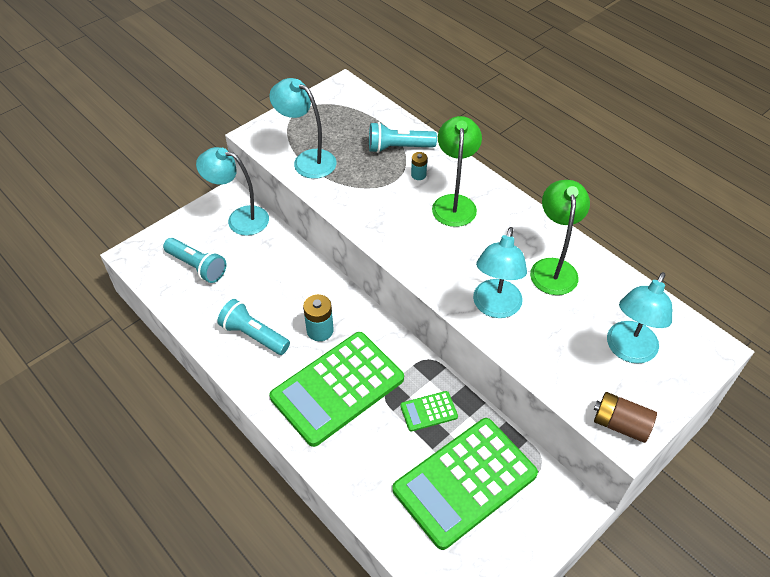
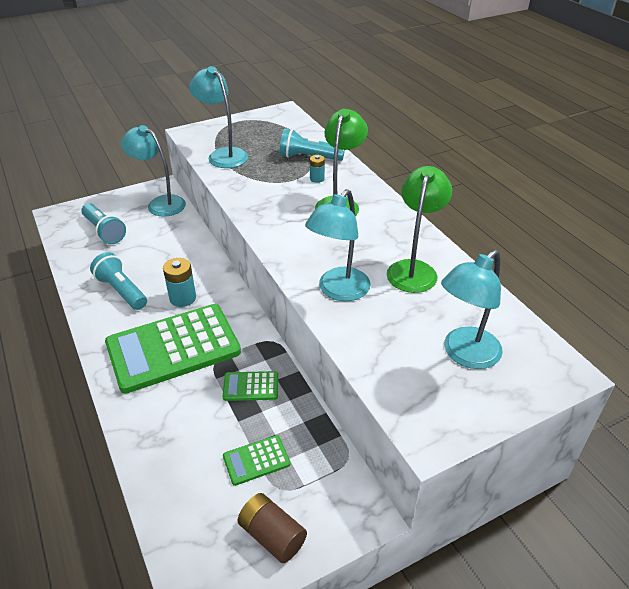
camera: 15 degrees right, 10 degrees down
green calculator [393,418,538,550] -> green calculator [223,435,290,486], size x0.42
brown battery [594,392,657,443] -> brown battery moved to [238,493,307,563]

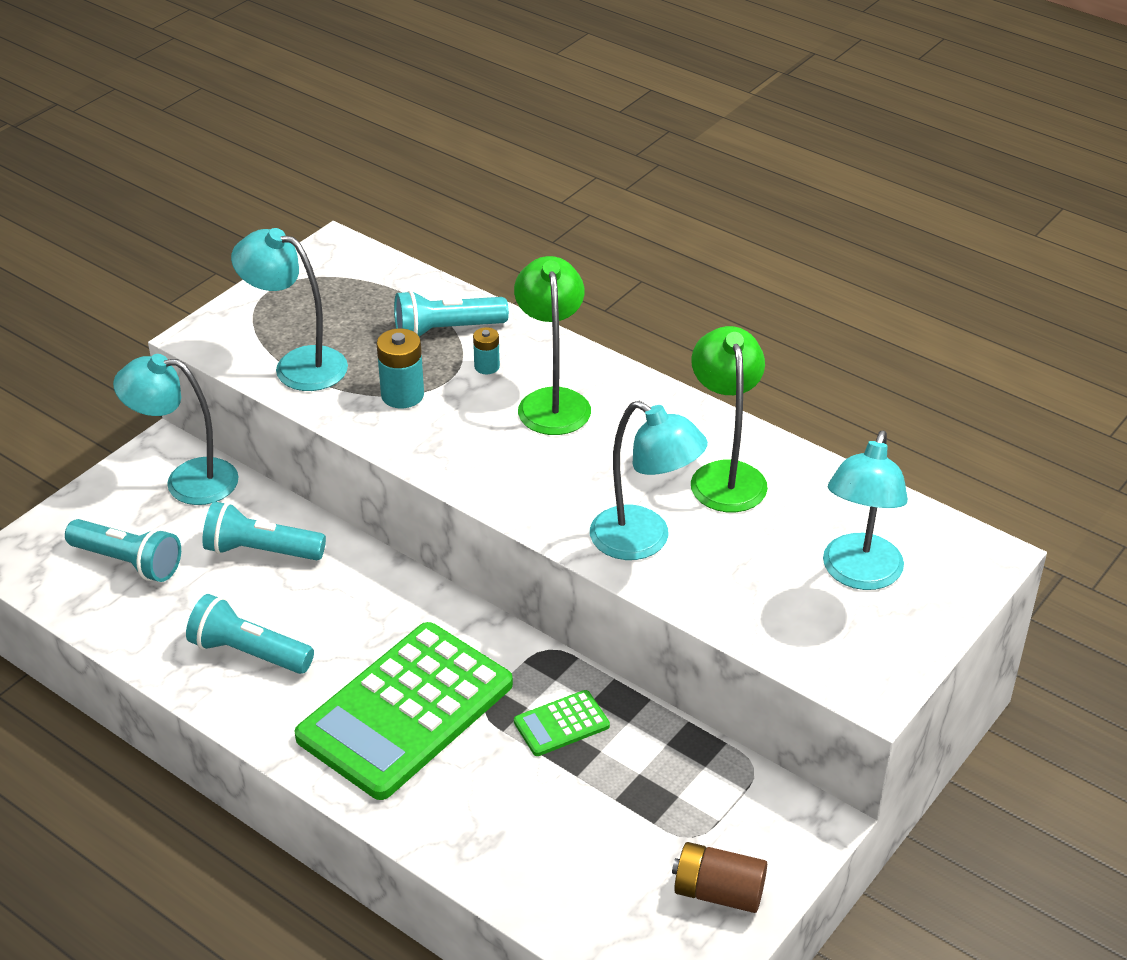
camera: 25 degrees left, 0 degrees up
turquoise battery [163,258,196,307] -> turquoise battery moved to [377,328,424,408]
green calculator [223,435,290,486] -> none
turquoise lamp [305,189,371,301] -> turquoise lamp turned 60 degrees counterclockwise [590,401,708,560]
none -> turquoise flashlight [202,501,326,560]

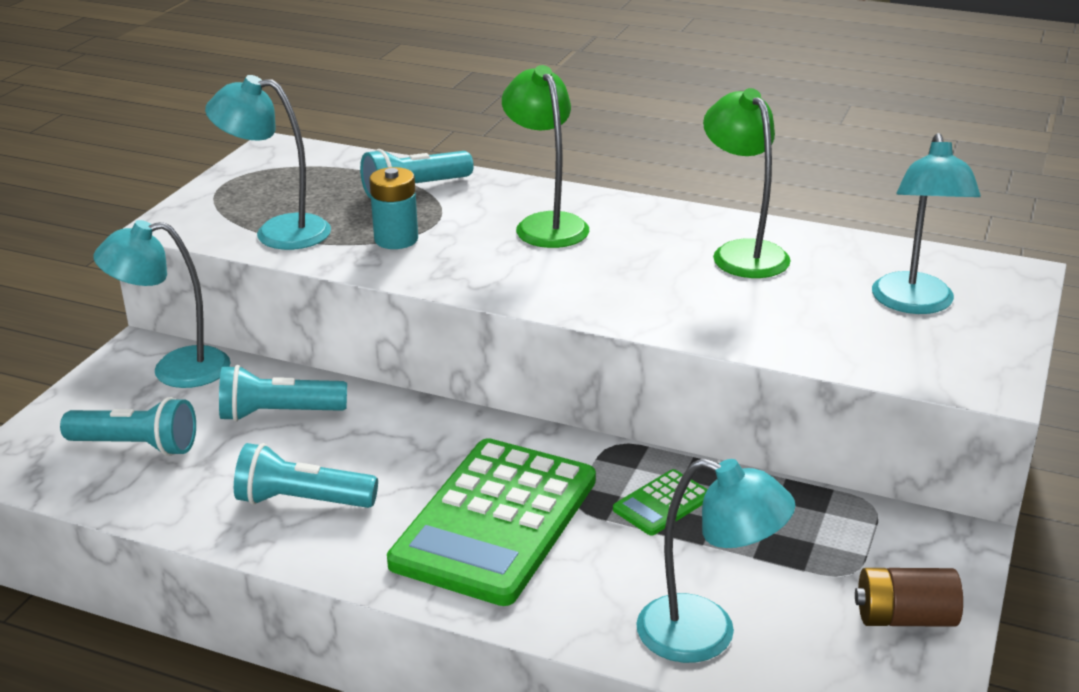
camera: 15 degrees left, 10 degrees down
turquoise battery [473,327,500,374] -> none
turquoise lamp [590,401,708,560] -> turquoise lamp moved to [636,458,796,663]

